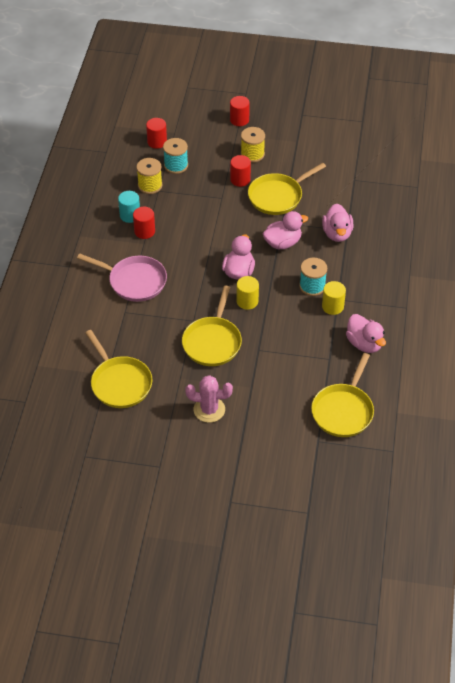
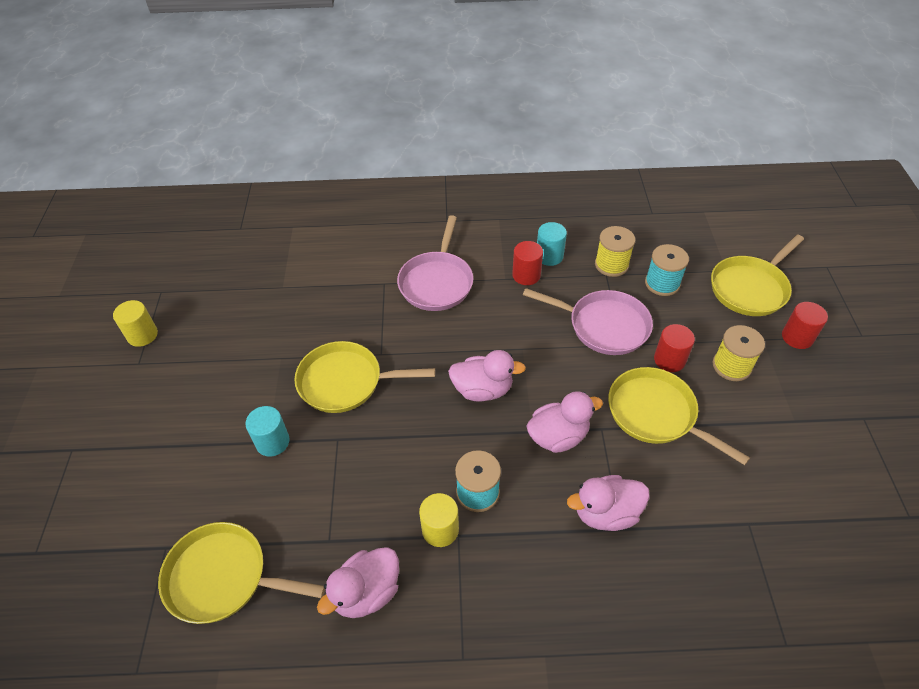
camera: 80 degrees right, 0 degrees up
yellow pan [85,330,152,408] -> yellow pan moved to [711,234,804,316]
red cylinder [146,118,167,149] -> none
pink cactus [185,375,233,423] -> none
yellow cylinder [236,276,259,310] -> yellow cylinder moved to [113,300,158,347]
pink duck [263,211,308,249] -> pink duck turned 75 degrees counterclockwise [527,391,603,453]
none -> turquoise cylinder [245,406,290,457]
none -> pink pan [523,288,653,355]

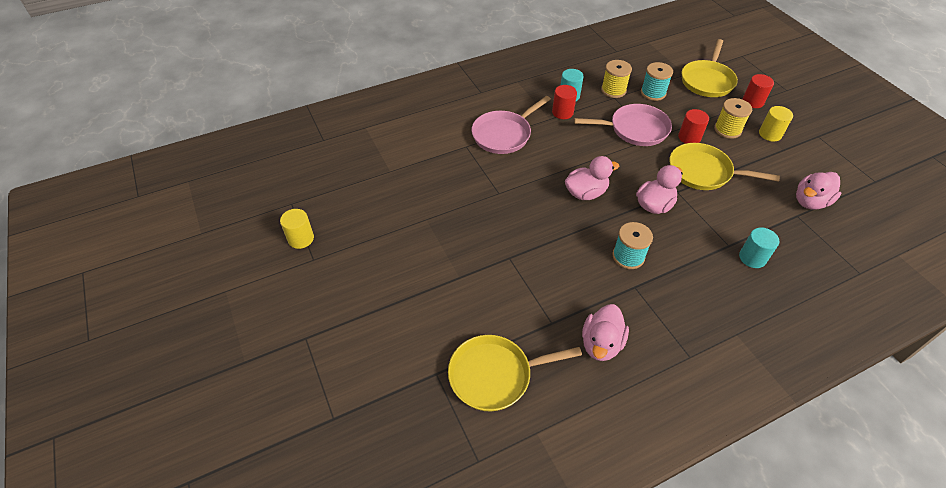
camera: 25 degrees left, 0 degrees up
turquoise cylinder [245,406,290,457] -> turquoise cylinder moved to [739,228,779,268]
yellow pan [294,341,435,413] -> none
pink pan [397,215,473,311] -> pink pan turned 60 degrees clockwise [471,96,551,154]
yellow cylinder [419,493,459,547] -> yellow cylinder moved to [759,106,793,142]
pink duck [567,475,650,531] -> pink duck moved to [796,172,841,210]

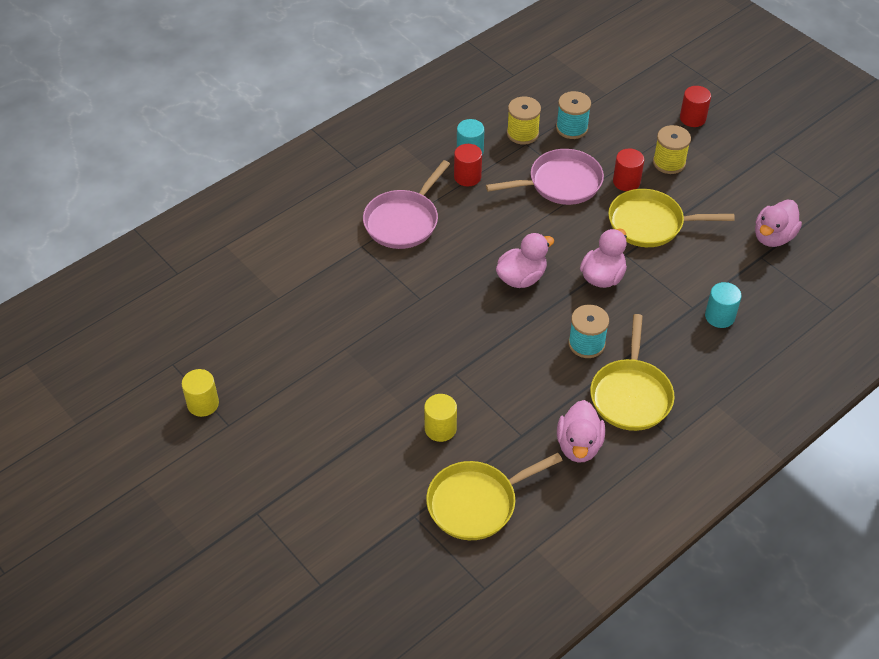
camera: 15 degrees left, 0 degrees up
yellow pan [681,39,738,97] -> yellow pan moved to [590,314,675,431]
yellow cylinder [759,106,793,142] -> yellow cylinder moved to [424,394,457,442]

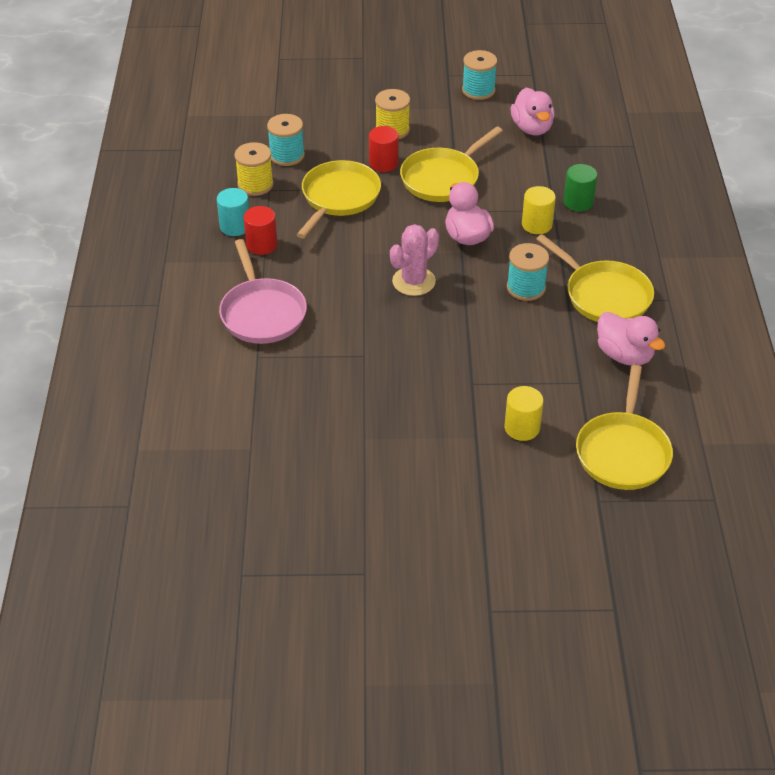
camera: 50 degrees left, 5 degrees down
yellow cylinder [182,369,219,417] -> yellow cylinder moved to [522,186,556,234]
pink pan [486,149,604,205] -> yellow pan [297,160,381,238]
pink duck [496,233,554,288] -> pink cactus [390,224,439,296]
red cylinder [680,86,711,127] -> none
turquoise cylinder [705,282,742,328] -> green cylinder [563,164,597,211]
none -> turquoise spool [462,50,497,100]

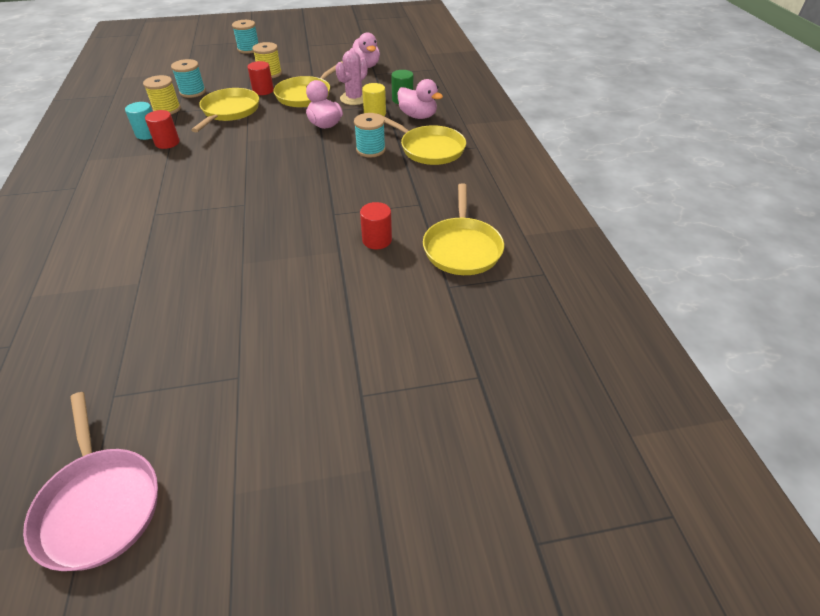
camera: 10 degrees left, 0 degrees up
pink pan [219,239,307,344] -> pink pan moved to [23,392,158,571]
pink cactus [390,224,439,296] -> pink cactus moved to [335,50,368,105]
turquoise spool [462,50,497,100] -> turquoise spool moved to [232,20,258,54]
yellow cylinder [505,386,544,441] -> red cylinder [360,202,392,249]
pink duck [597,312,665,366] -> pink duck moved to [398,79,443,119]

